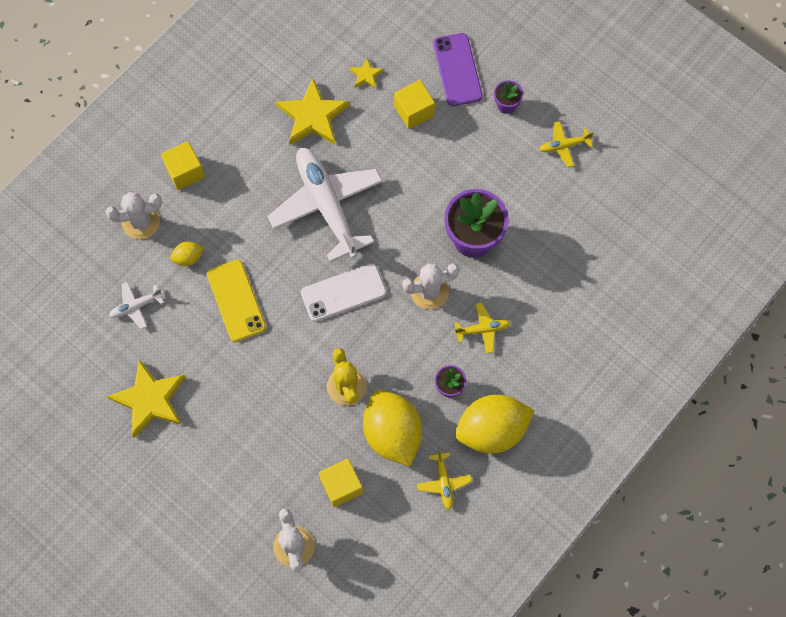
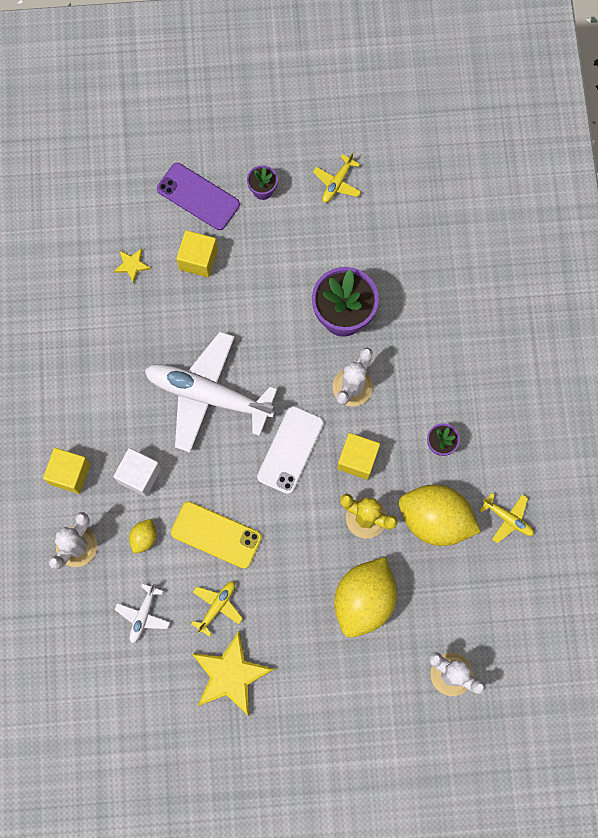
camera: 45 degrees left, 5 degrees up
yellow star [276,78,350,145] -> none
yellow cube [319,459,363,507] -> yellow cube moved to [337,433,380,480]
yellow plane [454,303,510,354] -> yellow plane moved to [191,581,243,637]
yellow lemon [455,395,535,454] -> yellow lemon moved to [334,557,397,638]
none -> white cube [113,448,161,497]

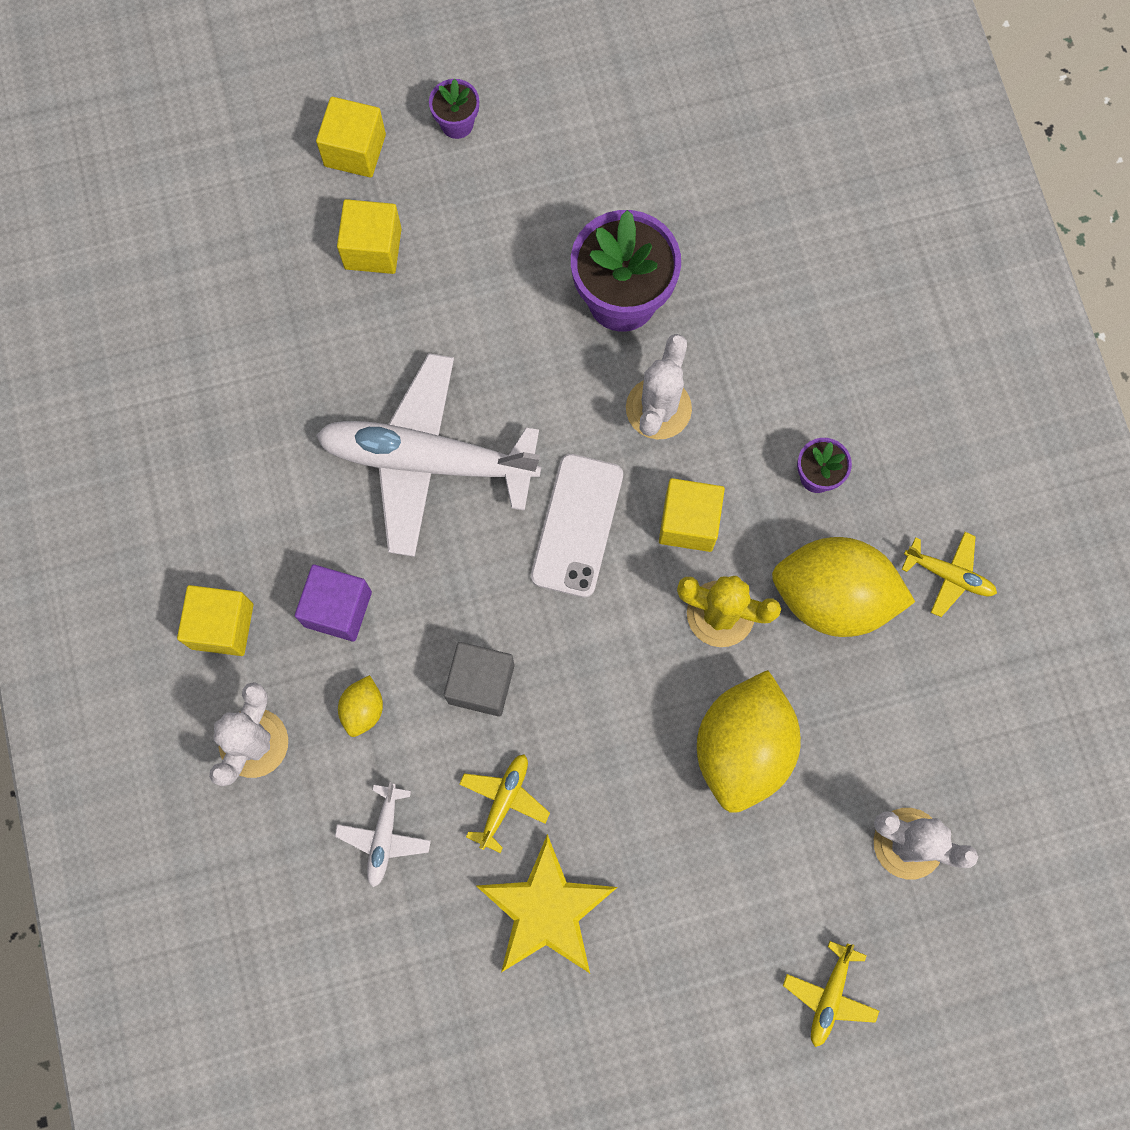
camera: 10 degrees left, 0 degrees up
white cube [113,448,161,497] -> purple cube [295,565,372,642]
yellow star [114,248,151,283] -> none
purple phone [157,163,240,230] -> yellow cube [316,97,386,177]
yellow phone [171,501,262,569] -> grey cube [444,642,514,717]
yellow plane [313,152,361,203] -> yellow plane moved to [783,941,879,1047]

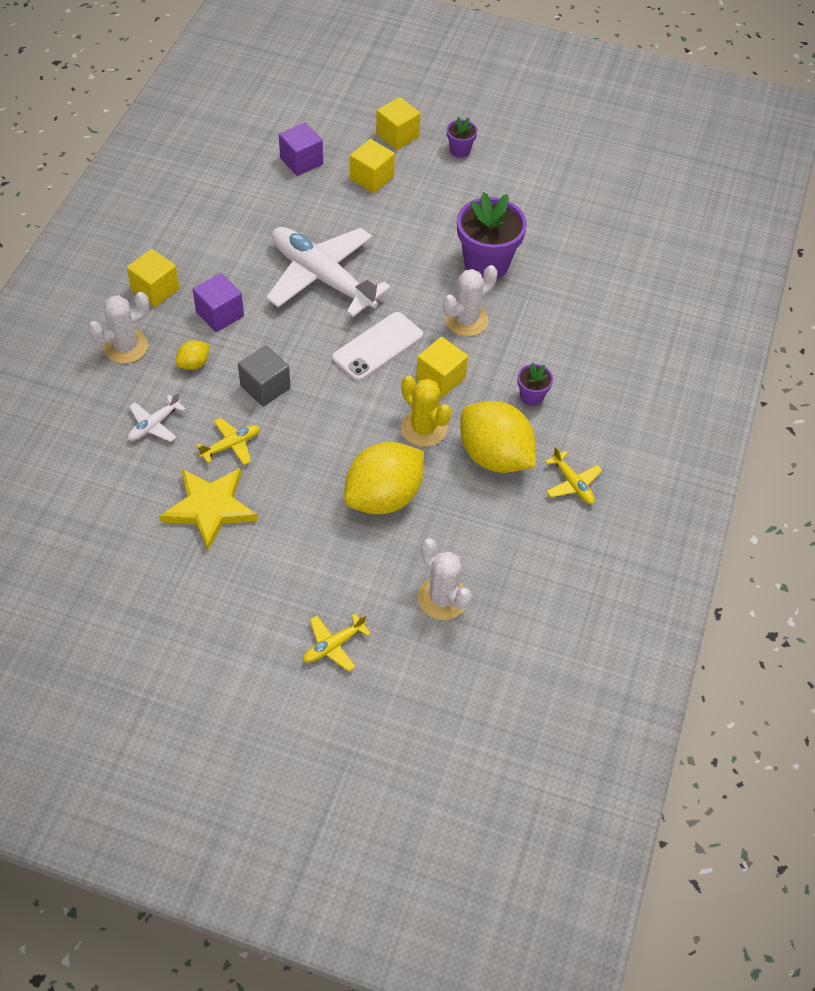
camera: 30 degrees right, 20 degrees down
none -> purple cube [279,122,323,176]

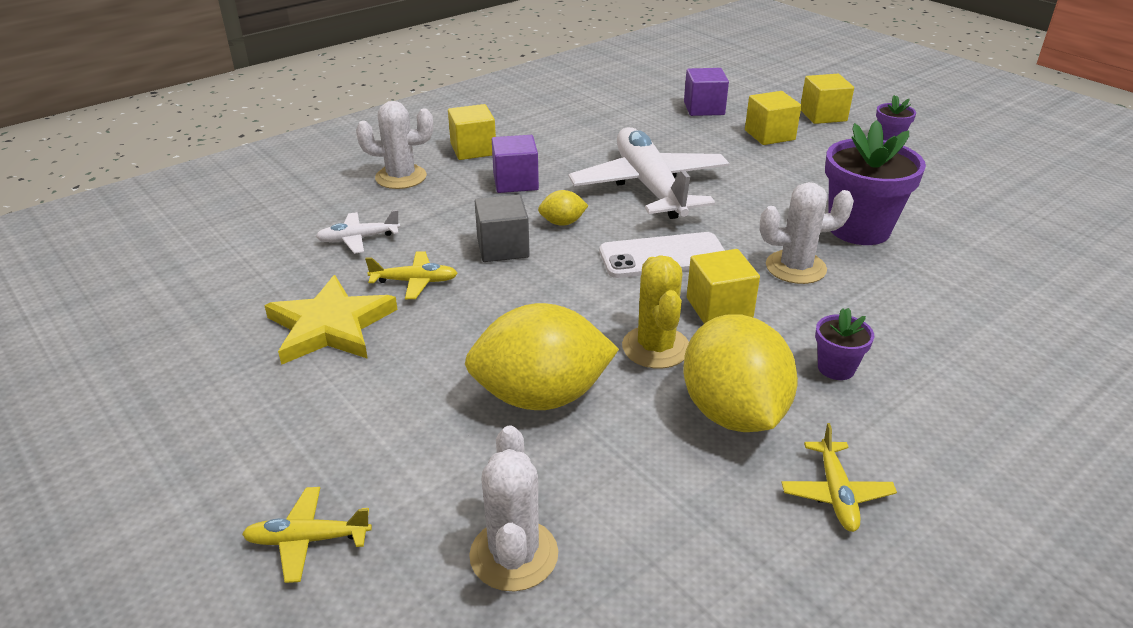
camera: 35 degrees right, 20 degrees down
yellow lemon [176,340,210,370] -> yellow lemon moved to [538,190,589,226]

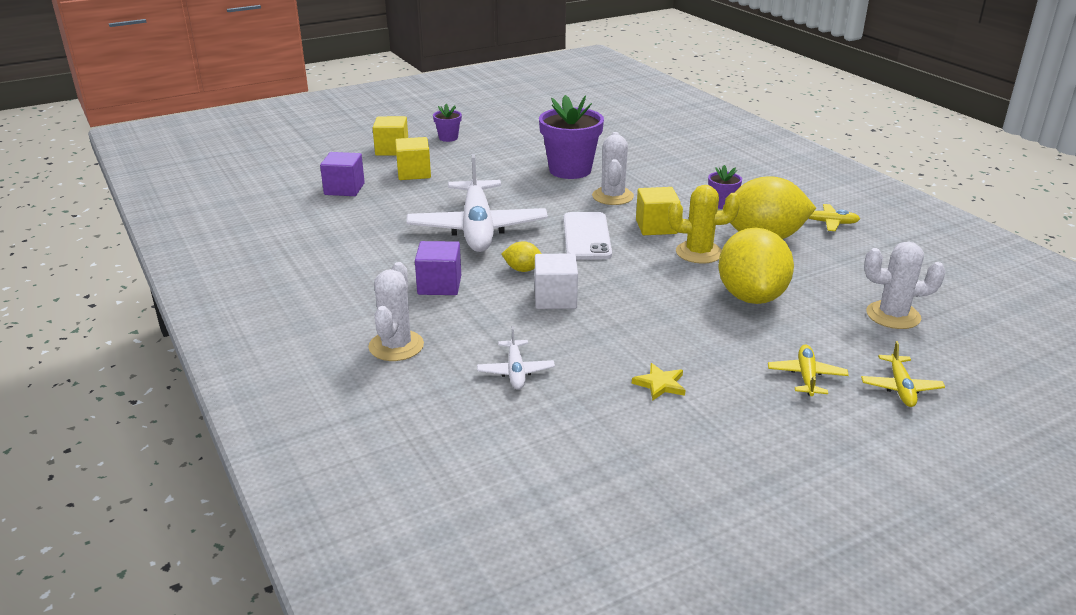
camera: 80 degrees left, 5 degrees down
yellow star [264,275,398,365] -> yellow star [632,363,686,400], size x0.47
yellow plane [365,251,458,299] -> yellow plane moved to [768,345,849,396]
yellow cube [448,104,496,160] -> none
grey cube [475,195,530,262] -> white cube [535,253,578,309]
yellow lemon [538,190,589,226] -> yellow lemon turned 75 degrees counterclockwise [502,241,542,272]
white plane [569,127,730,219] -> white plane turned 90 degrees counterclockwise [406,154,548,252]

